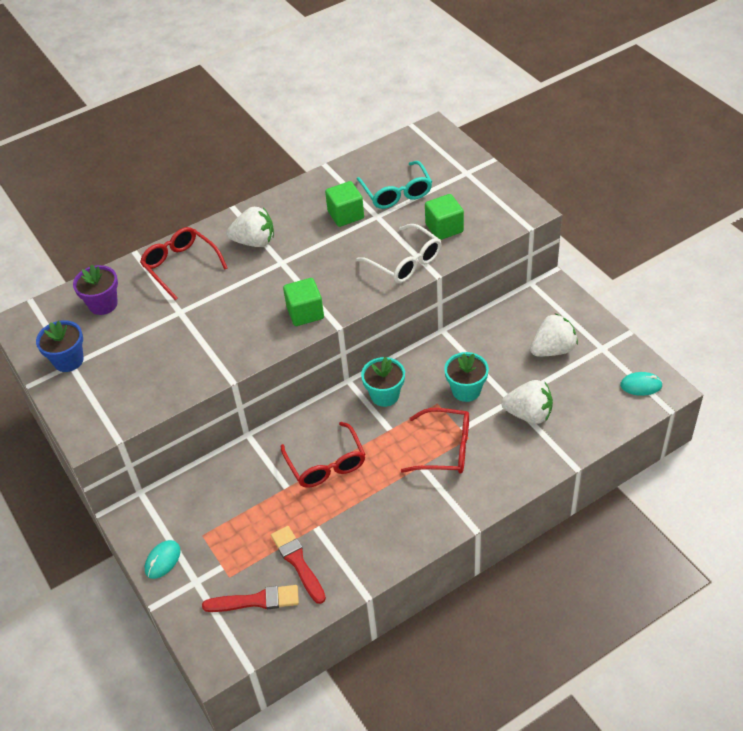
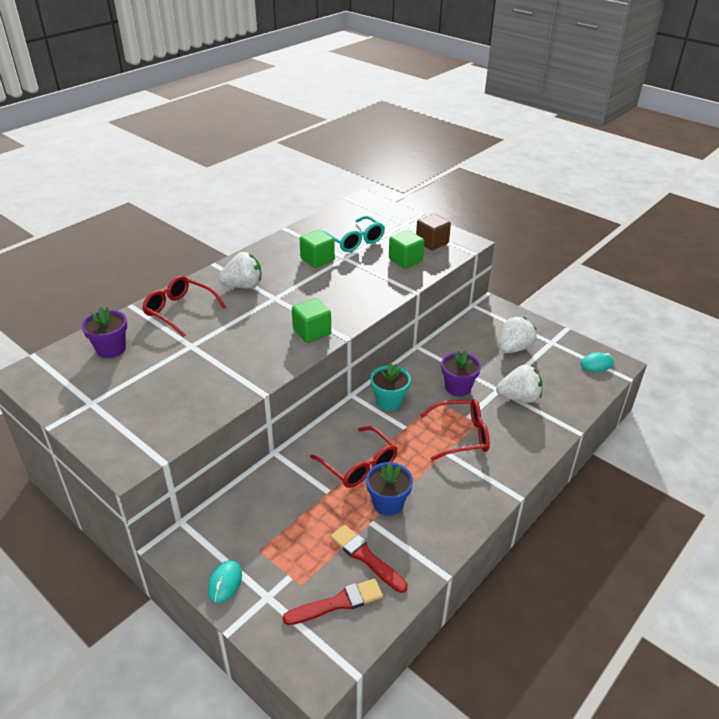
camera: 20 degrees left, 10 degrees down
blue flower pot [36,320,84,372] -> blue flower pot moved to [366,462,413,516]
white glasses [357,224,441,283] -> none
turquoise flower pot [444,352,489,402] -> purple flower pot [441,350,481,396]
none -> brown cube [416,214,451,250]

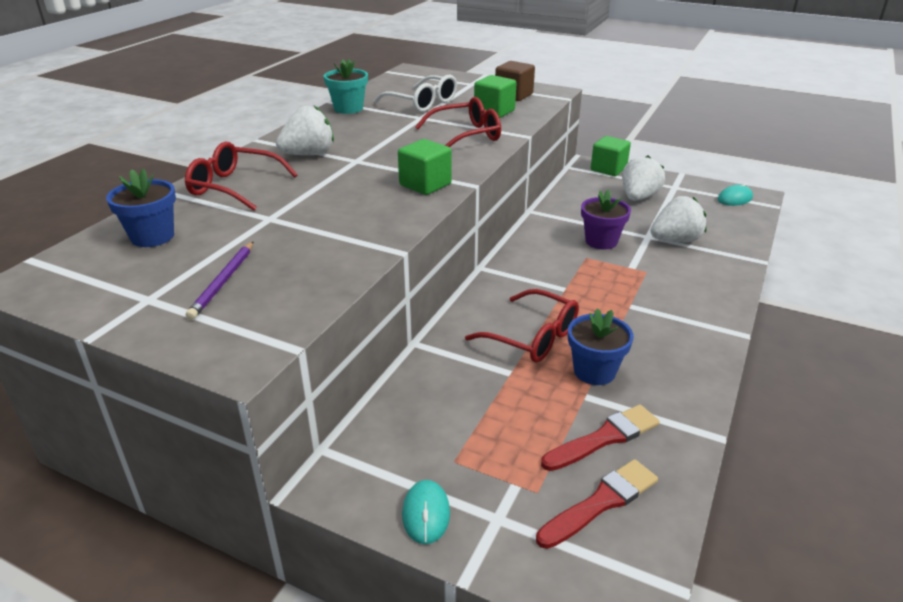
camera: 15 degrees left, 5 degrees down
purple flower pot [82,307,127,358] -> blue flower pot [106,168,176,247]
green cube [300,229,335,268] -> green cube moved to [591,136,631,176]
turquoise glasses [323,216,385,252] -> white glasses [374,75,457,112]
red brush [330,525,408,593] -> red brush turned 120 degrees clockwise [541,405,660,471]
turquoise flower pot [370,363,411,411] -> turquoise flower pot moved to [324,59,368,114]
red glasses [420,399,490,461] -> red glasses moved to [415,97,501,147]
none -> purple pencil [186,242,253,320]

